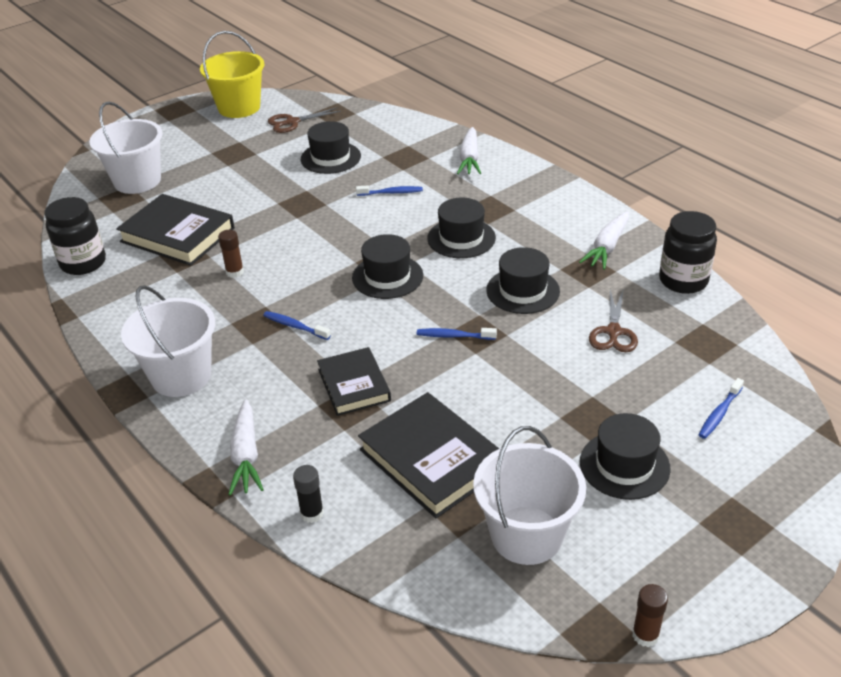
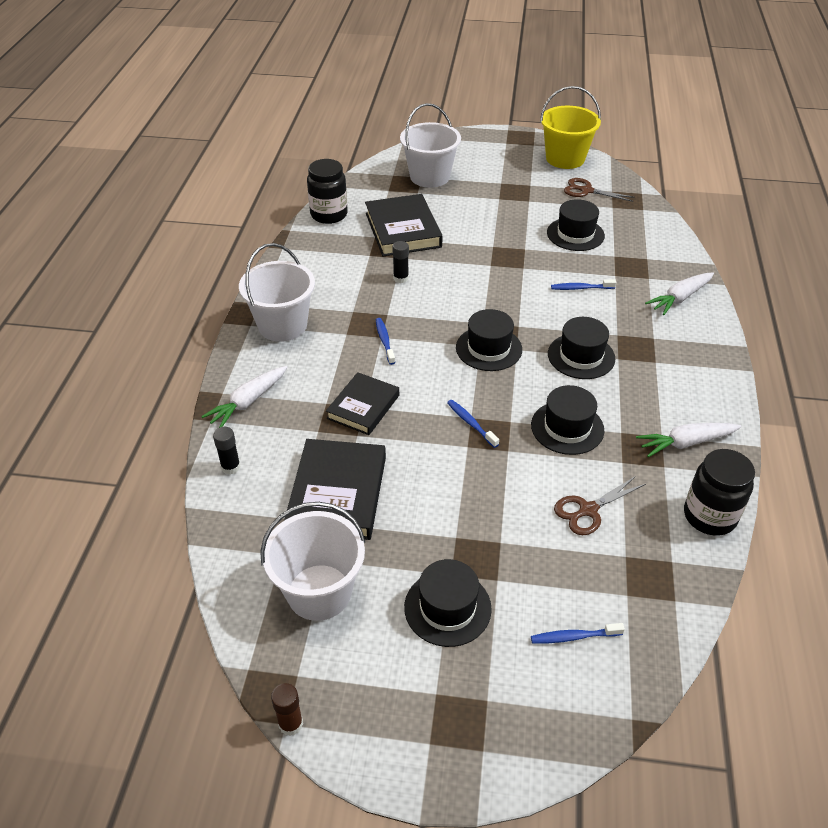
camera: 45 degrees right, 5 degrees up
brown glue stick [218,230,244,278] -> black glue stick [392,241,409,283]
blue toothbrush [356,185,423,196] -> blue toothbrush turned 135 degrees clockwise [551,279,616,290]

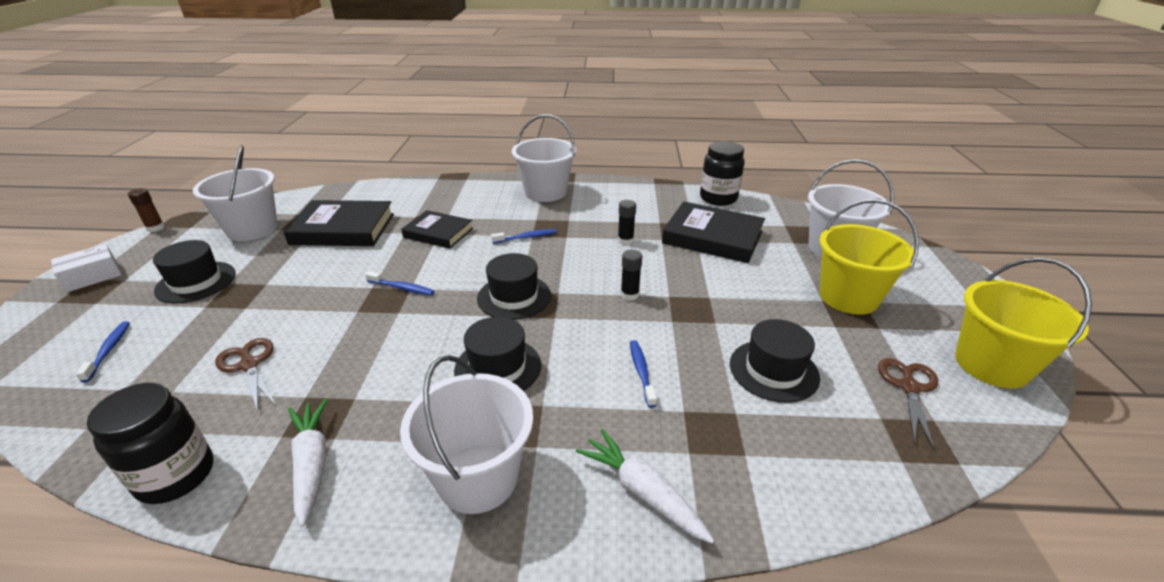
camera: 85 degrees right, 10 degrees down
white carrot [201,366,287,428] -> none
black glue stick [213,427,241,475] -> black glue stick moved to [621,250,642,301]
black book [365,194,443,256] -> black book turned 45 degrees clockwise [662,202,765,263]
blue toothbrush [447,400,499,448] -> blue toothbrush turned 60 degrees clockwise [365,271,434,295]
black hat [531,385,604,455] -> none
none -> white box [51,244,122,292]
none -> white bucket [400,355,533,514]
none -> yellow bucket [820,199,919,315]

